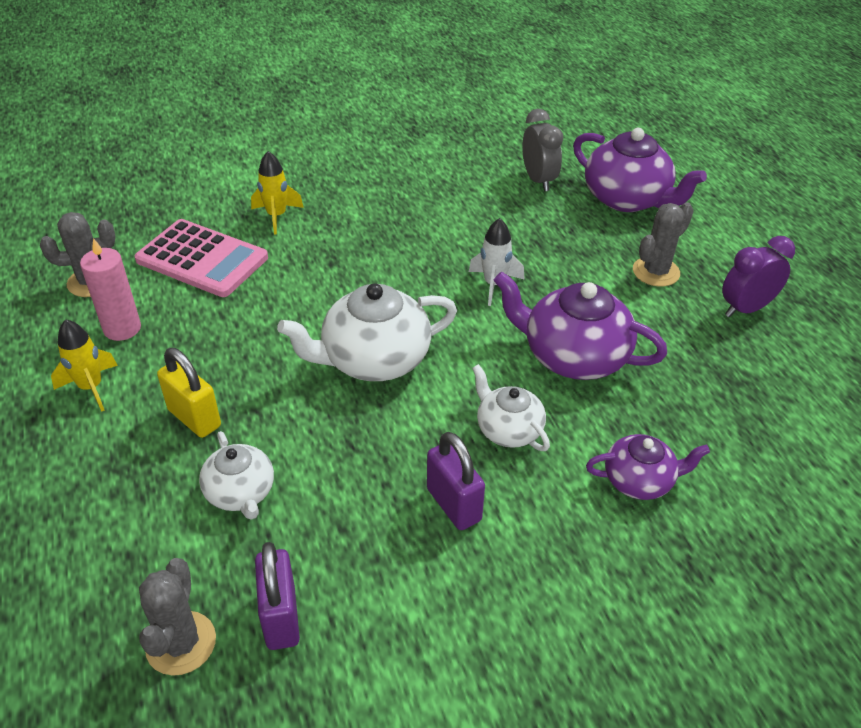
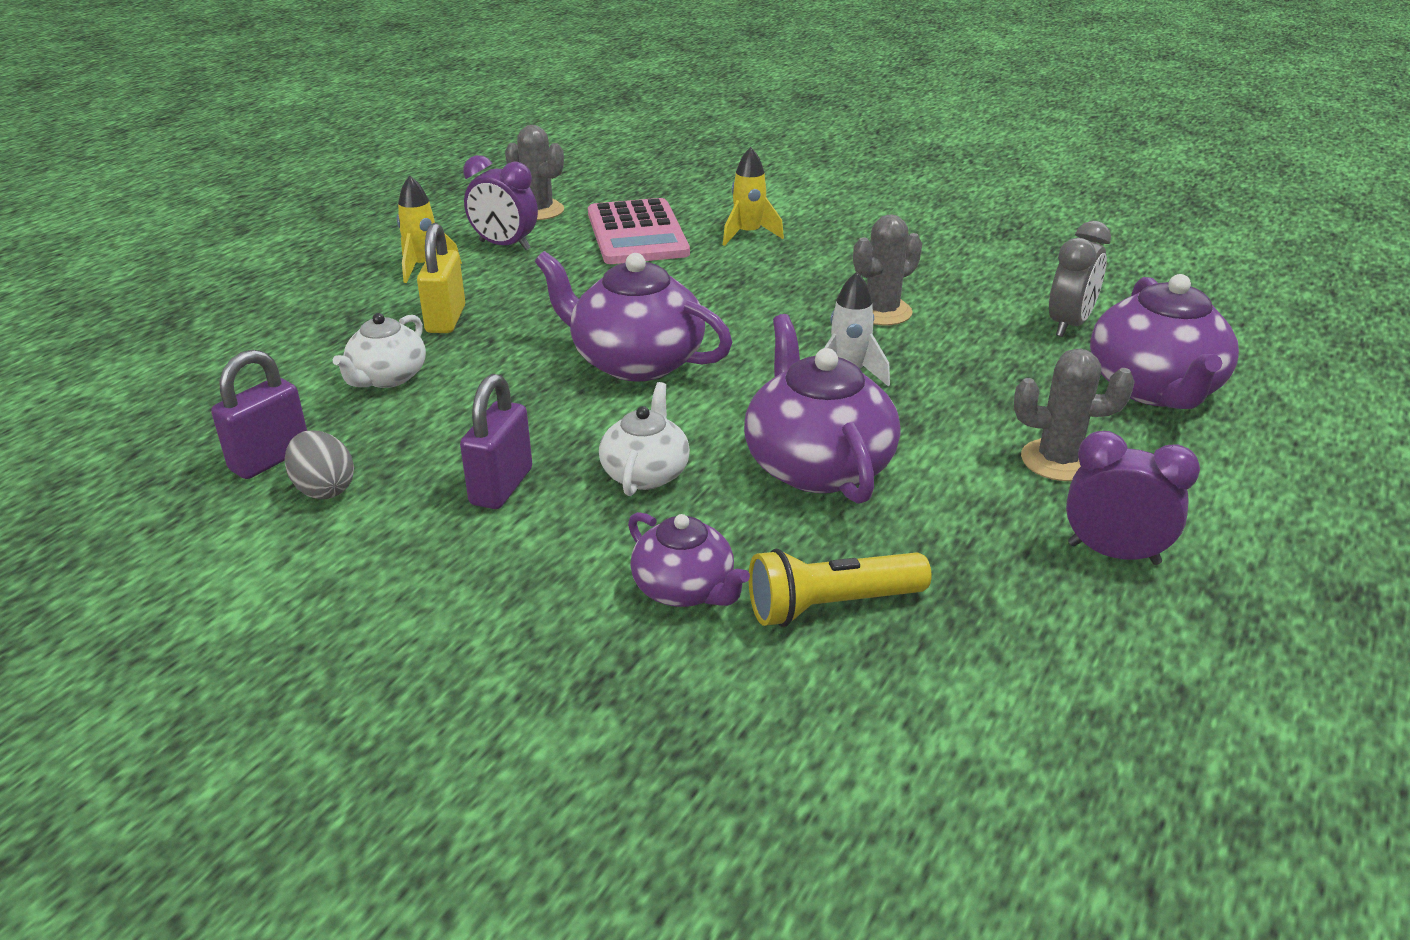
camera: 50 degrees right, 10 degrees down
pink candle [80,238,141,341] -> purple clock [463,155,538,250]
grey cactus [139,558,216,676] -> grey cactus moved to [853,214,922,325]
white teapot [277,283,457,381] -> purple teapot [535,251,732,382]
none -> grey egg [285,430,354,499]
none -> yellow flashlight [749,549,932,627]

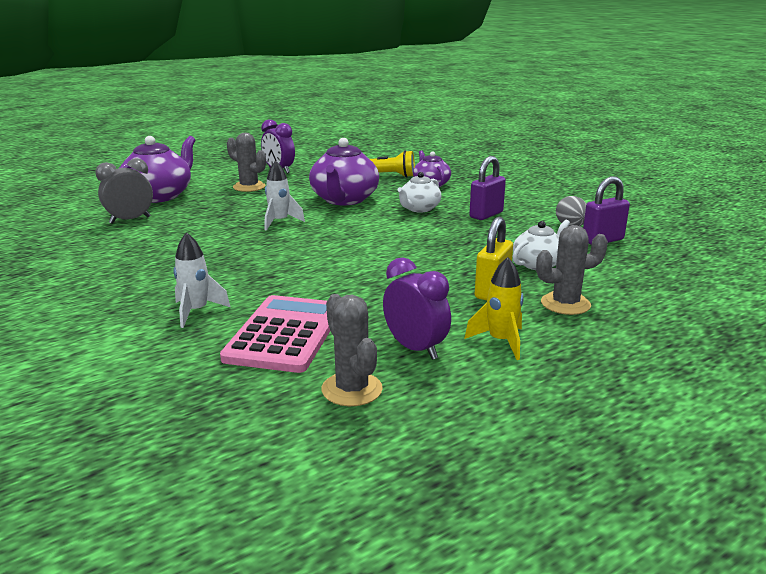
camera: 155 degrees left, 10 degrees down
purple teapot [535,251,732,382] -> none
yellow rocket [723,147,784,246] -> white rocket [173,232,230,328]
grey cactus [853,214,922,325] -> grey cactus moved to [536,225,608,315]

